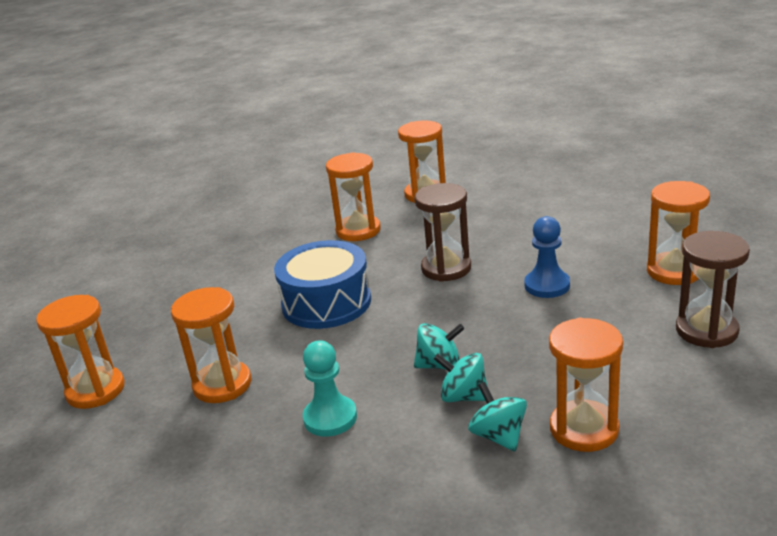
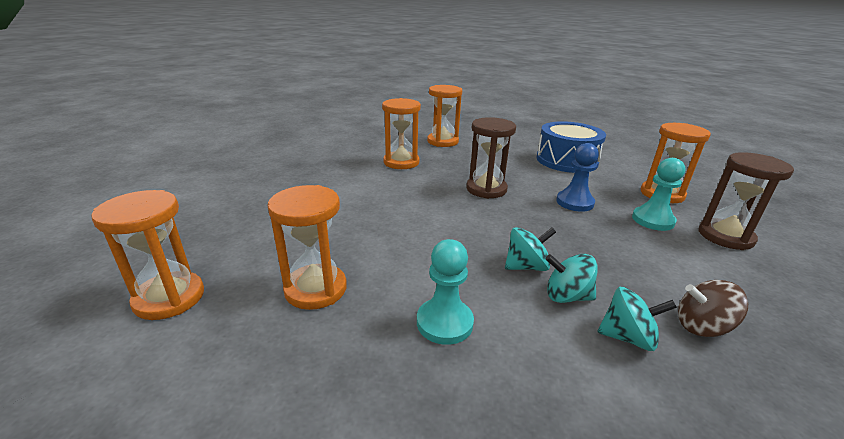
camera: 15 degrees left, 0 degrees up
blue drum [274,240,371,329] -> blue drum moved to [537,121,606,173]
turquoise spinning top [468,382,527,451] -> turquoise spinning top turned 135 degrees clockwise [598,287,677,351]
orange hourglass [549,318,623,452] -> brown spinning top [678,280,748,337]
none -> turquoise pawn [632,158,686,231]

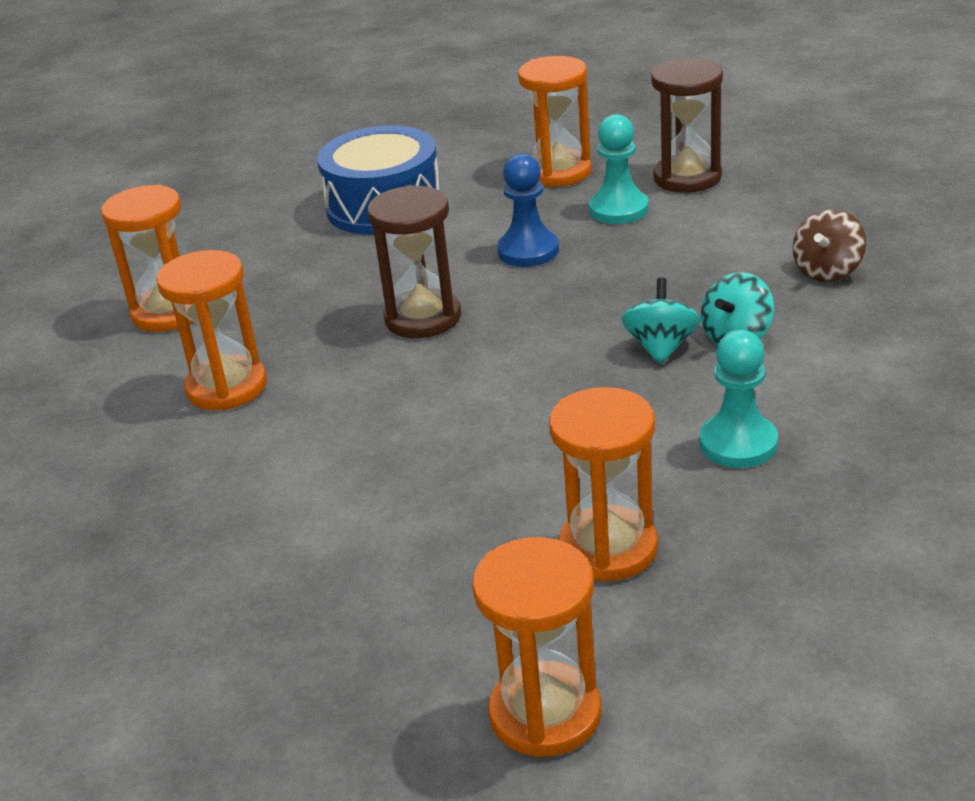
camera: 60 degrees left, 5 degrees up
turquoise spinning top [598,287,677,351] -> none

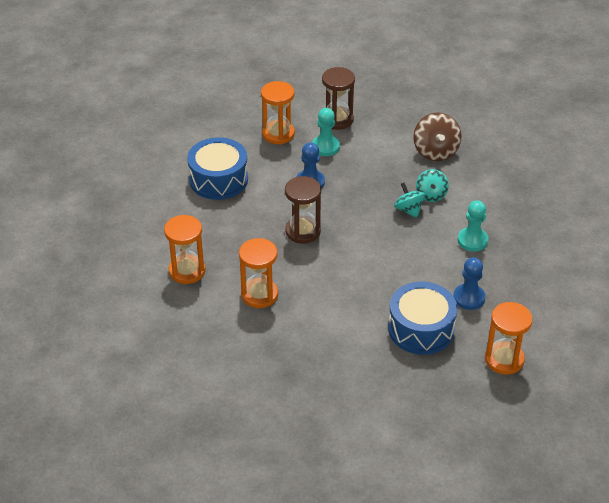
camera: 40 degrees left, 10 degrees up
orange hourglass [549,387,658,582] -> blue pawn [453,257,485,310]
brown spinning top [793,209,866,282] -> brown spinning top [413,113,461,161], size x1.53
none -> blue drum [388,282,458,355]

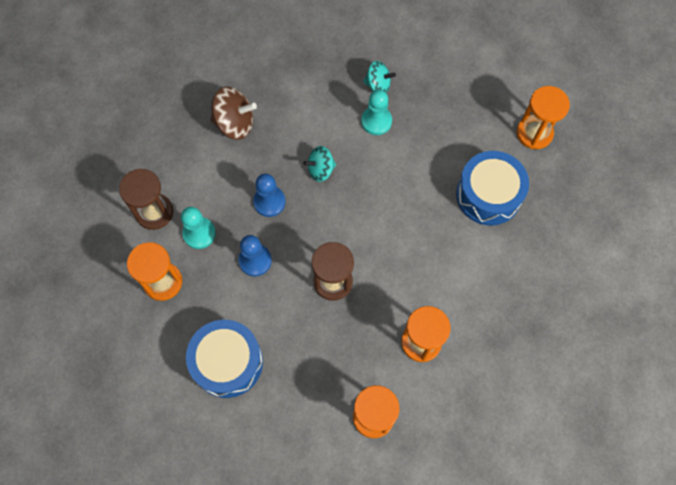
camera: 80 degrees left, 25 degrees up
turquoise spinning top [416,169,449,202] -> turquoise spinning top moved to [363,61,396,93]
blue pawn [453,257,485,310] -> blue pawn moved to [253,174,286,217]

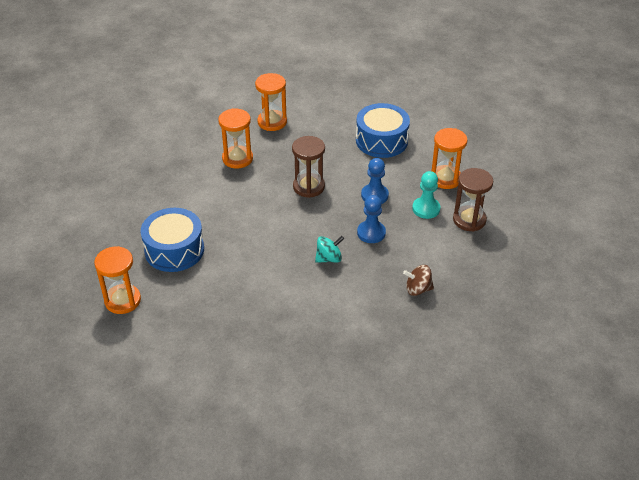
camera: 175 degrees right, 25 degrees down
brown spinning top [210,86,257,140] -> brown spinning top [403,265,434,296], size x0.65
turquoise pawn [361,89,392,135] -> none
turquoise spinning top [363,61,396,93] -> none

